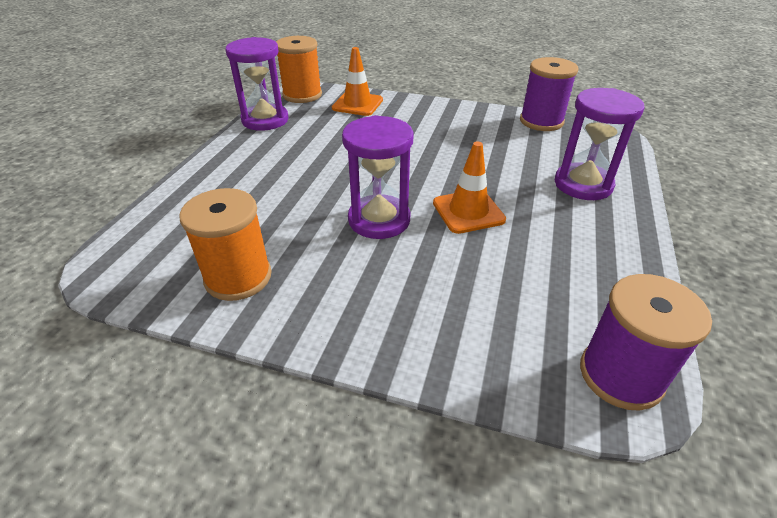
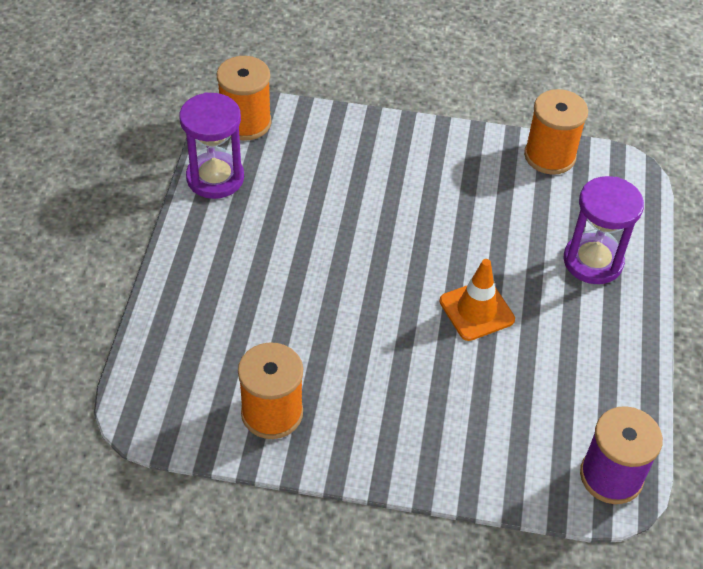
camera: 10 degrees left, 10 degrees up
orange traffic cone [332,47,383,116] -> none
purple hourglass [342,115,413,239] -> none
purple spool [520,57,578,131] -> orange spool [524,89,588,175]

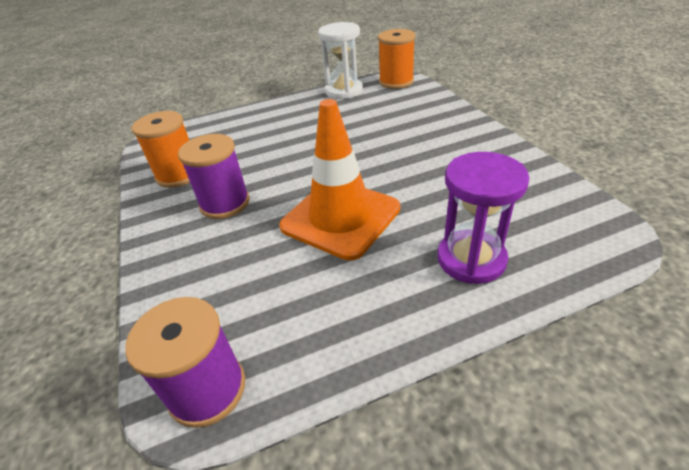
camera: 65 degrees right, 10 degrees down
purple hourglass [179,92,244,199] -> white hourglass [318,22,363,99]
orange traffic cone [440,259,515,341] -> orange traffic cone [279,99,400,260], size x1.68
orange spool [524,89,588,175] -> none
none -> purple spool [178,134,250,219]

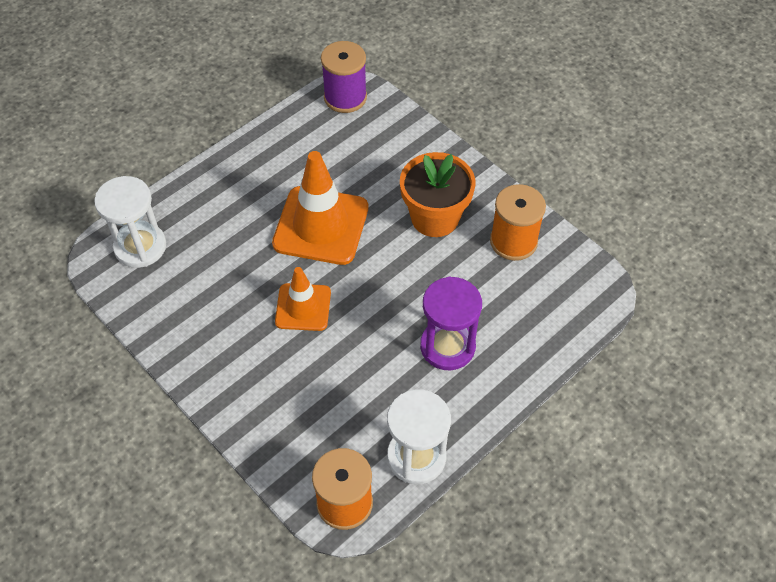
camera: 155 degrees right, 15 degrees up
purple spool [178,134,250,219] -> orange flower pot [400,152,475,237]
purple hourglass [437,152,529,284] -> purple hourglass moved to [420,277,482,370]
none -> white hourglass [94,176,166,268]
none -> orange traffic cone [275,267,331,331]

